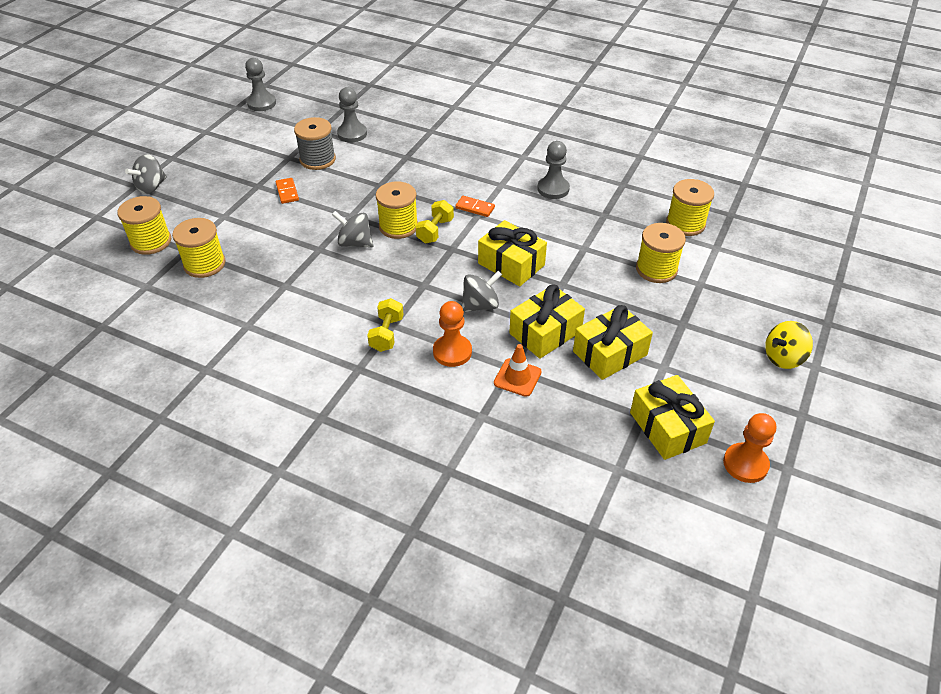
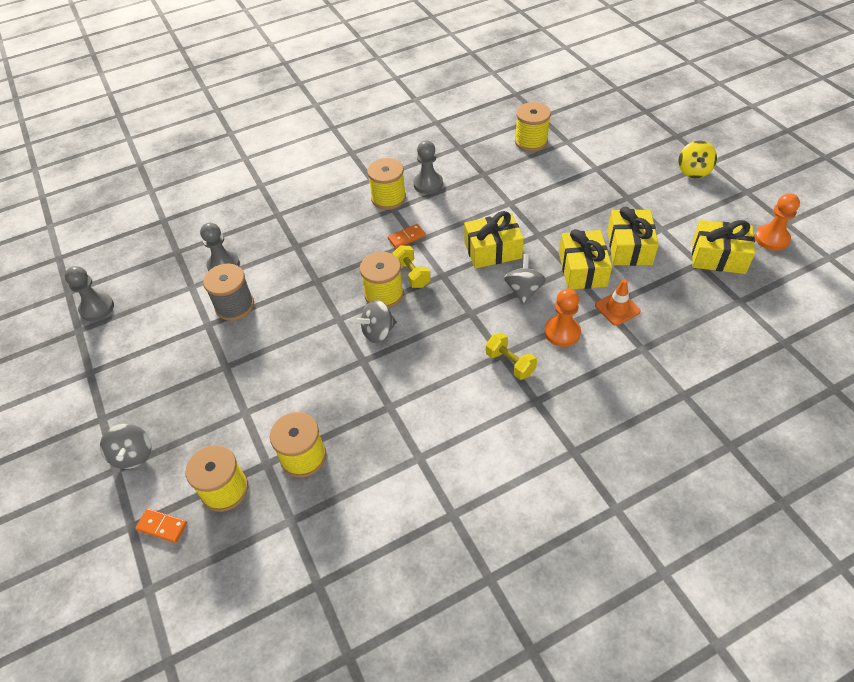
camera: 50 degrees left, 5 degrees up
orange domino [276,178,299,204] -> orange domino moved to [135,509,187,543]
yellow spool [636,223,686,283] -> yellow spool moved to [367,158,406,210]

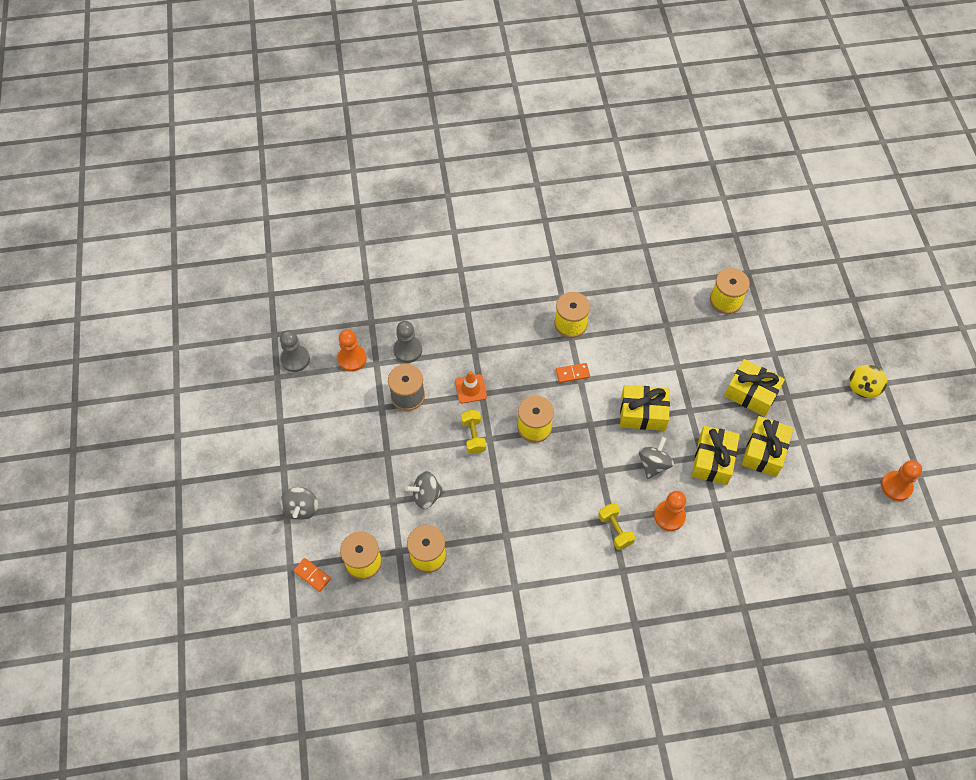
camera: 15 degrees right, 10 degrees up
grey spinning top [354,300,397,343] -> grey spinning top moved to [405,471,445,509]
yellow dumbbell [392,246,431,288] -> yellow dumbbell moved to [461,410,486,454]
grey pawn [413,141,443,194] -> none
orange traffic cone [595,279,641,326] -> orange traffic cone moved to [455,371,487,403]
yellow gift [692,220,755,274] -> yellow gift moved to [724,359,785,417]
none -> orange pawn [337,330,367,372]

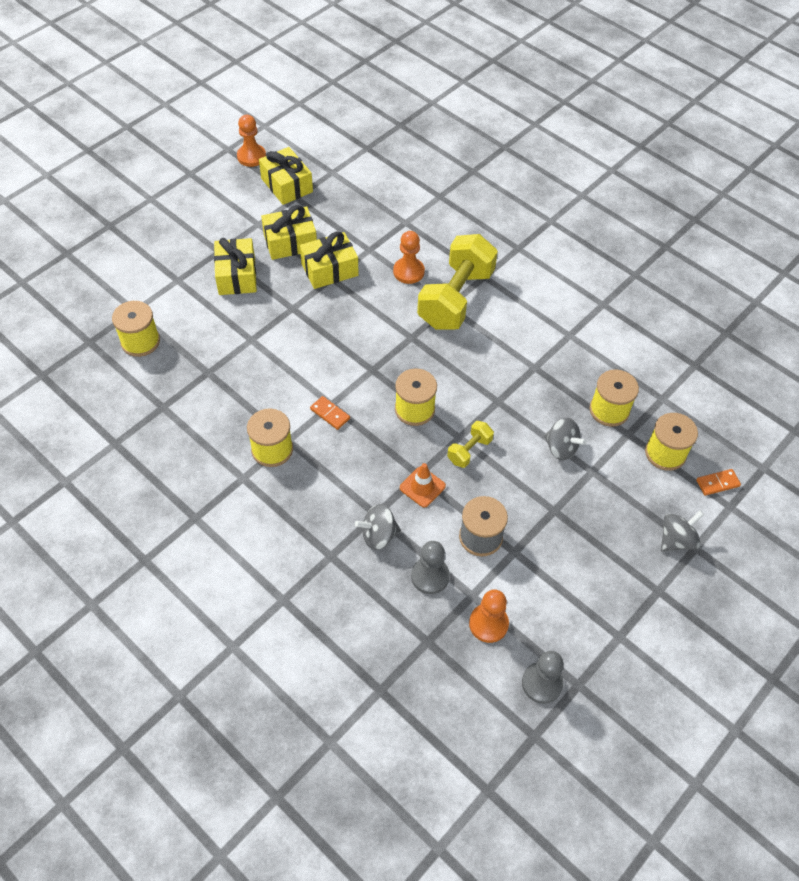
camera: 130 degrees left, 5 degrees down
orange domino [293,558,331,592] -> orange domino turned 75 degrees clockwise [696,469,741,496]
yellow dumbbell [598,503,635,550] -> yellow dumbbell [417,234,498,330], size x2.22
yellow gift [620,385,670,431] -> yellow gift moved to [259,147,313,205]
grey spinning top [639,437,674,479] -> grey spinning top moved to [355,504,401,550]
yellow spinning top [849,365,887,398] -> none

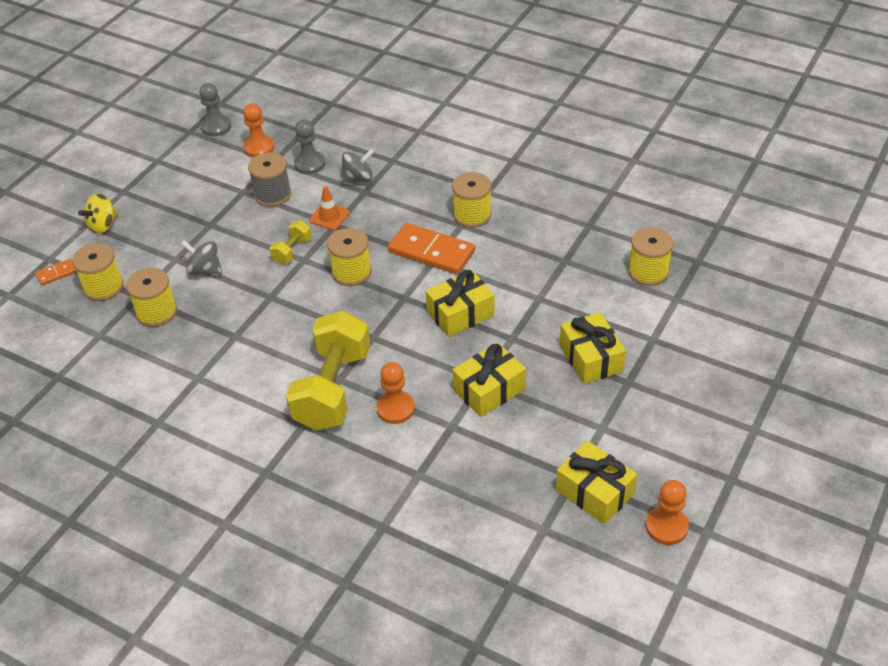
camera: 170 degrees right, 10 degrees down
yellow gift [261,205,317,260] -> yellow gift moved to [426,270,494,337]
orange domino [310,396,350,430] -> orange domino [388,223,475,274], size x2.13
grey spinning top [661,511,704,552] -> yellow spinning top [78,194,118,234]

